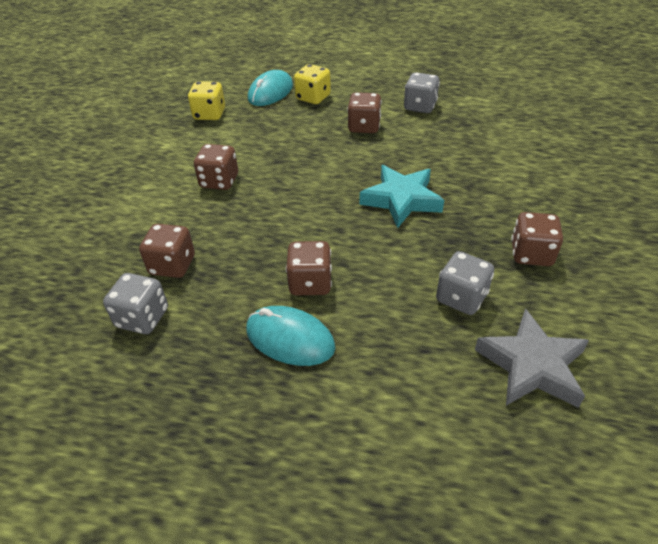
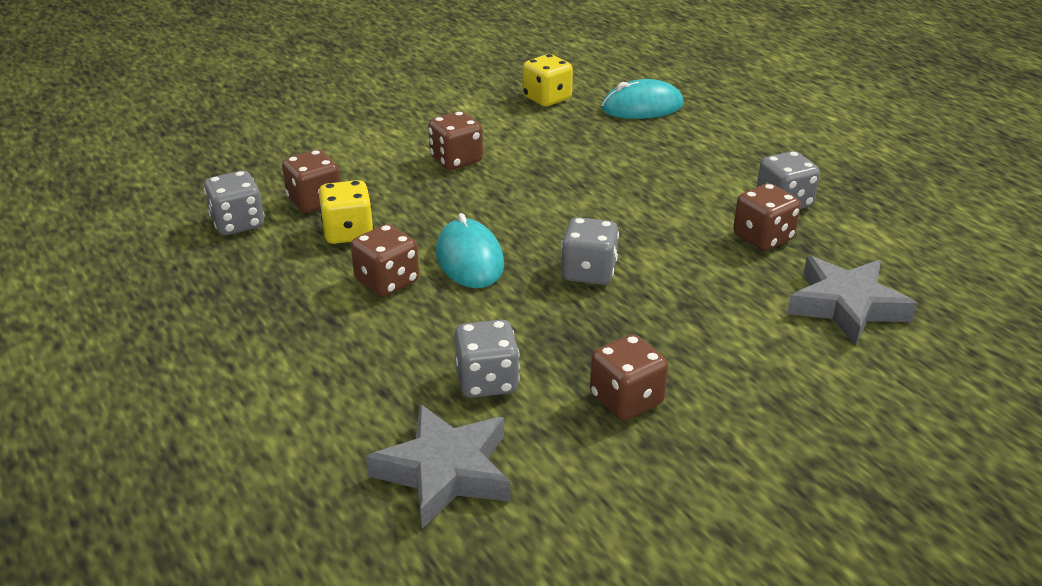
camera: 45 degrees right, 10 degrees down
turquoise mouse [246,306,335,366] -> turquoise mouse moved to [436,213,504,288]
yellow dice [294,64,331,104] -> yellow dice moved to [319,180,374,244]
brown dice [347,92,382,133] -> brown dice moved to [733,183,801,251]
turquoise star [360,165,444,228] -> grey dice [561,217,619,285]
none -> grey star [787,256,917,345]

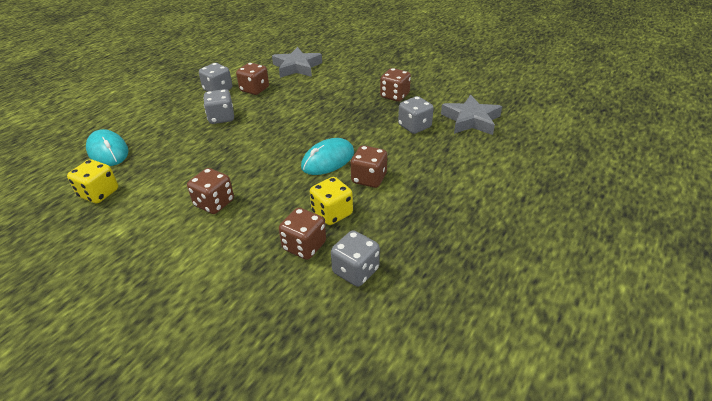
camera: 115 degrees left, 5 degrees up
grey dice [561,217,619,285] -> grey dice moved to [203,89,234,124]

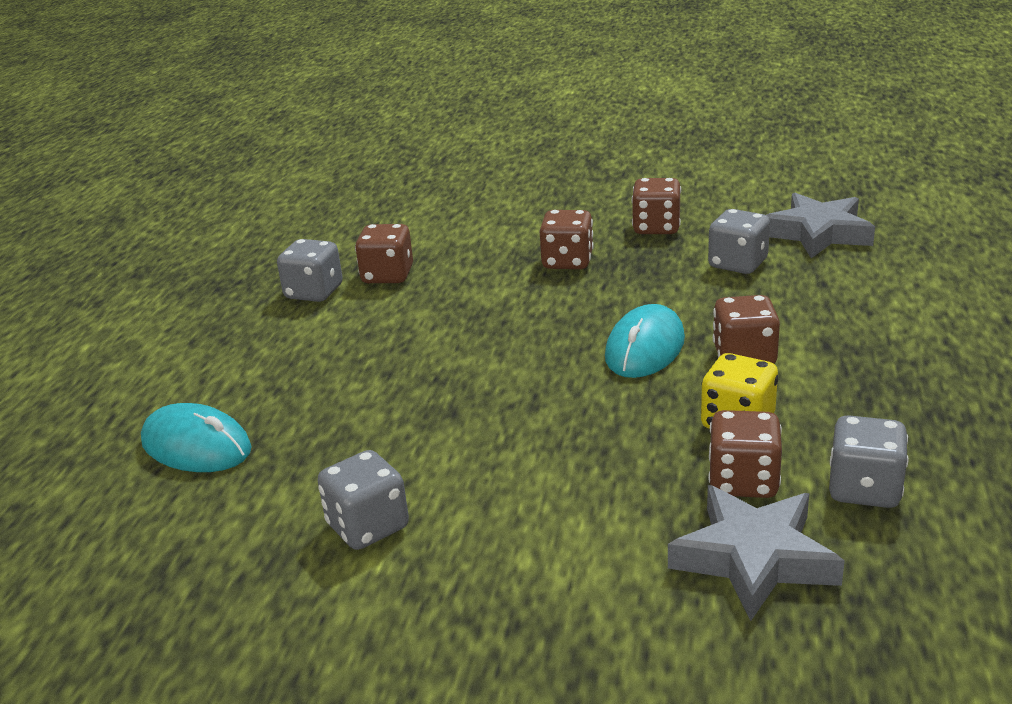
camera: 20 degrees left, 10 degrees down
yellow dice [67,159,118,203] -> none
brown dice [187,168,234,214] -> brown dice moved to [540,210,594,269]
grey dice [203,89,234,124] -> grey dice moved to [317,450,409,550]
grey star [272,47,322,78] -> grey star moved to [668,485,845,621]

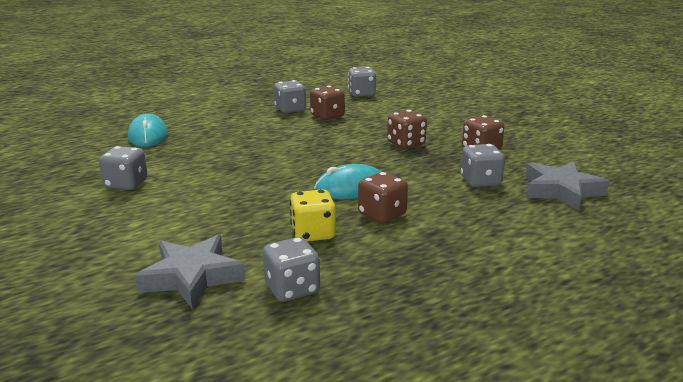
camera: 45 degrees right, 5 degrees down
brown dice [708,410,782,498] -> none
none -> grey dice [348,67,376,97]

